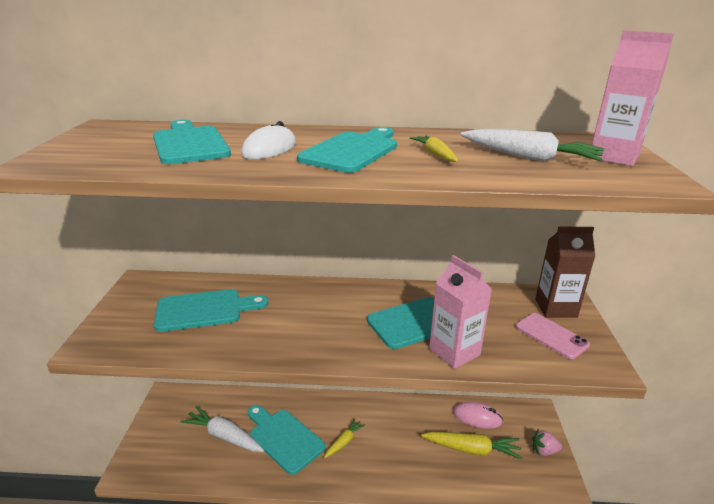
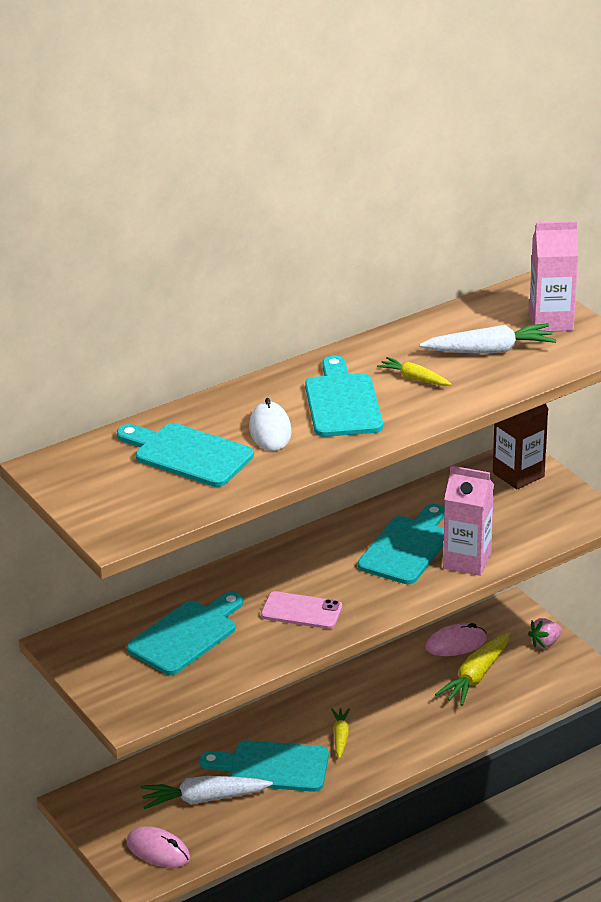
camera: 35 degrees left, 5 degrees up
yellow carrot [421,432,523,459] -> yellow carrot turned 150 degrees clockwise [435,632,510,706]
pink phone [516,313,590,359] -> pink phone moved to [261,591,342,629]
none -> pink mouse [126,826,190,868]

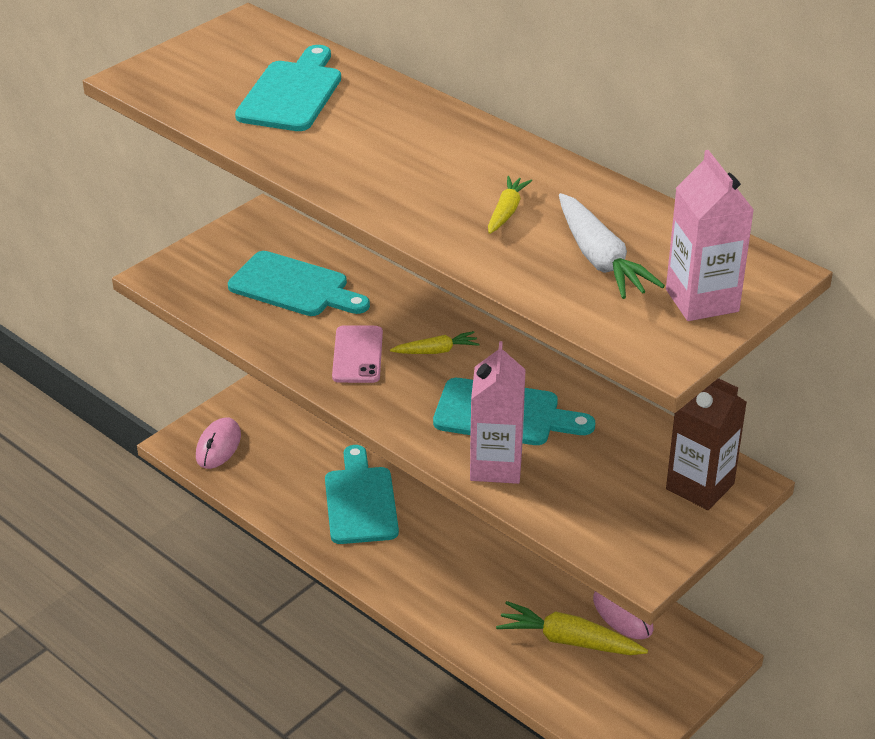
camera: 75 degrees right, 5 degrees up
white carrot [141,776,273,809] -> none
white mouse [249,398,292,451] -> none
turquoise cutting board [305,356,383,437] -> none
yellow carrot [331,708,350,758] -> yellow carrot moved to [390,331,479,354]
pink strawberry [528,618,562,648] -> none

